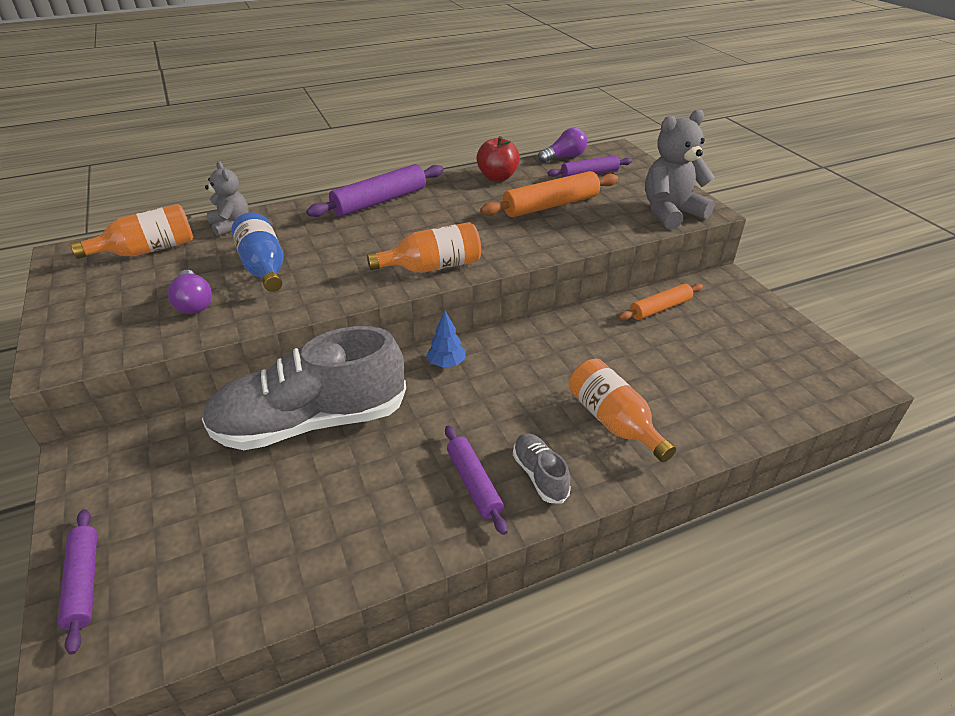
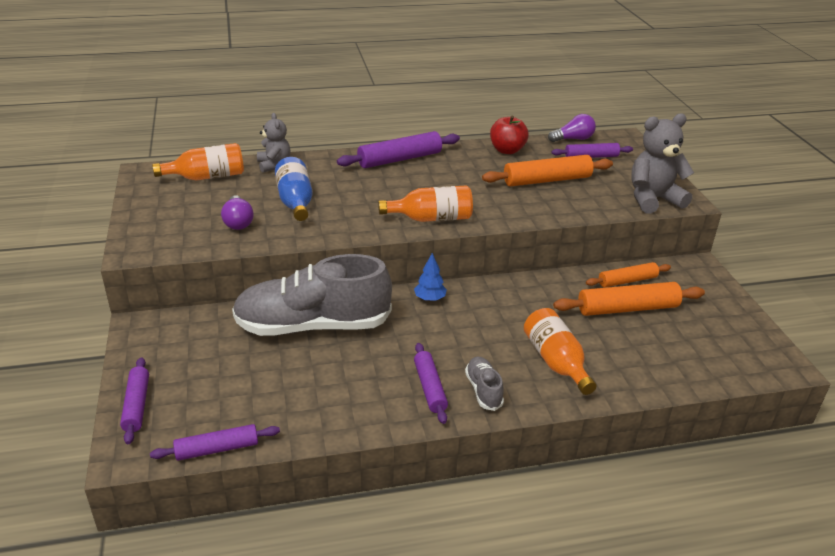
camera: 10 degrees right, 5 degrees down
none -> purple rolling pin [150,424,280,461]
none -> orange rolling pin [553,282,705,316]

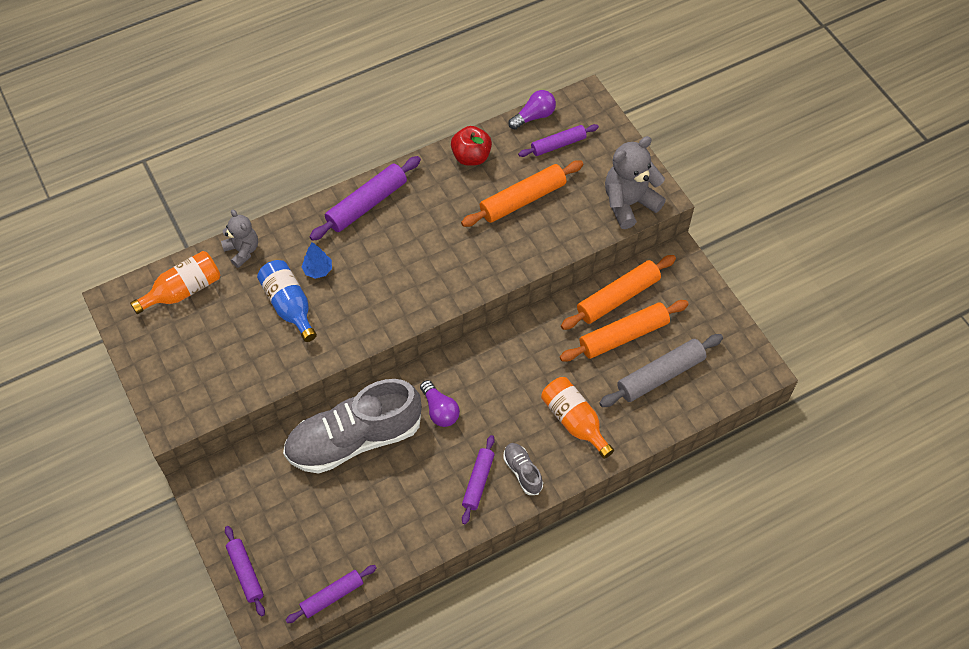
camera: 15 degrees left, 25 degrees up
purple light bulb [221,195,253,230] -> purple light bulb moved to [420,380,460,427]
orange bottle [378,185,473,222] -> none
blue tree [414,253,447,301] -> blue tree moved to [302,242,332,279]
purple rolling pin [414,343,448,424] -> purple rolling pin turned 45 degrees clockwise [462,435,495,524]
orange rolling pin [586,262,671,288] -> orange rolling pin [561,255,676,330], size x1.57
none -> grey rolling pin [599,334,723,407]

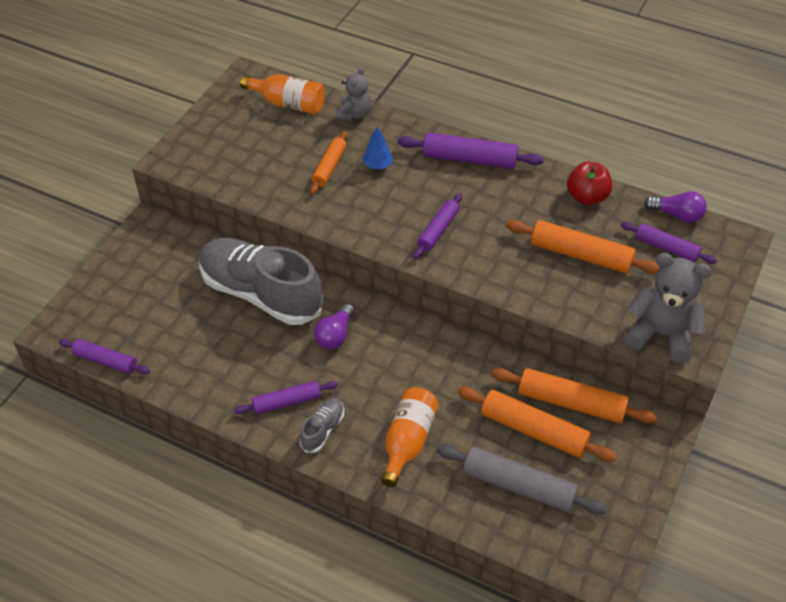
camera: 55 degrees right, 10 degrees down
purple rolling pin [225,526,265,617] -> purple rolling pin moved to [413,193,462,259]
blue bottle [257,260,317,342] -> orange rolling pin [310,131,348,195]

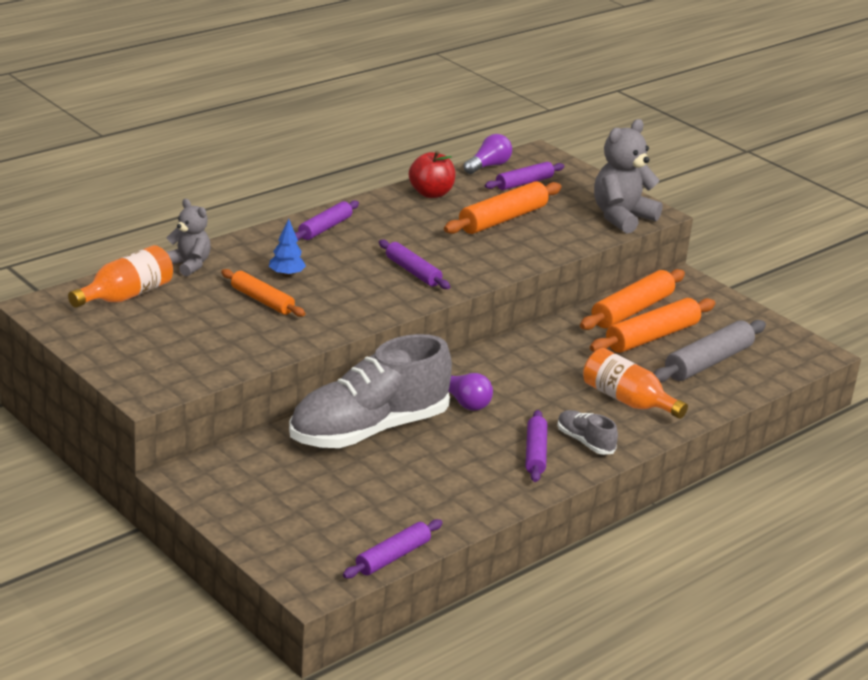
camera: 70 degrees left, 20 degrees down
purple rolling pin [398,132,544,169] -> purple rolling pin [295,201,359,240], size x0.64

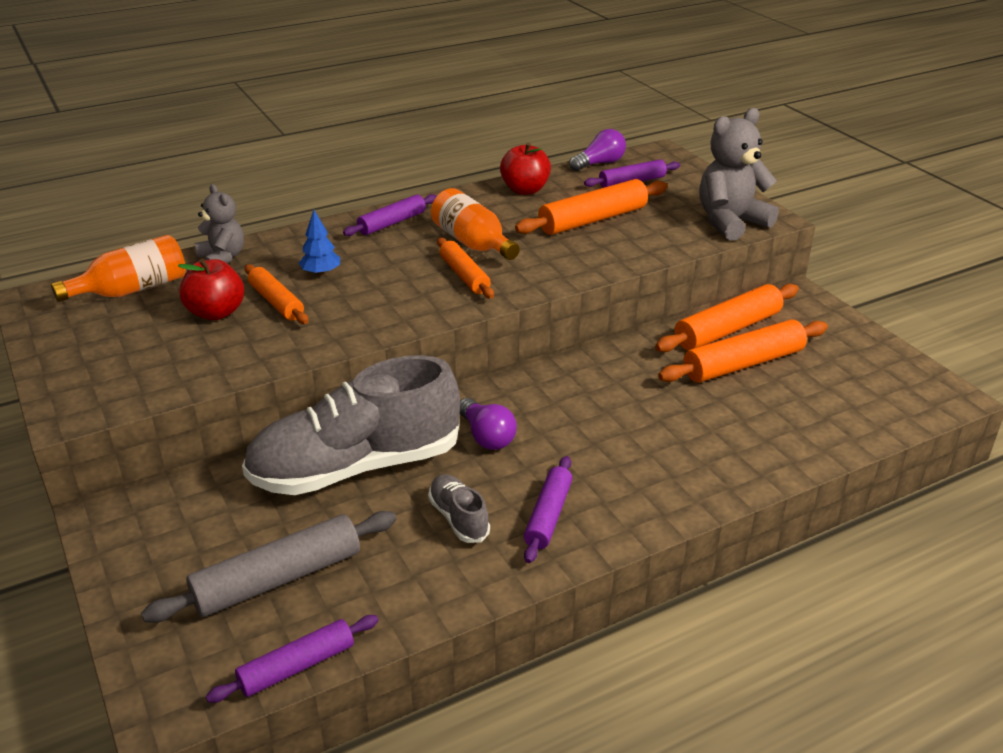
camera: 15 degrees right, 5 degrees up
purple rolling pin [379,240,450,289] -> orange rolling pin [437,238,494,299]
grey shoe [557,410,618,455] -> grey shoe moved to [428,474,490,543]
orange bottle [583,348,688,419] -> orange bottle moved to [431,188,520,260]
grey rolling pin [654,320,766,383] -> grey rolling pin moved to [141,511,396,623]
none -> red apple [178,258,244,320]

